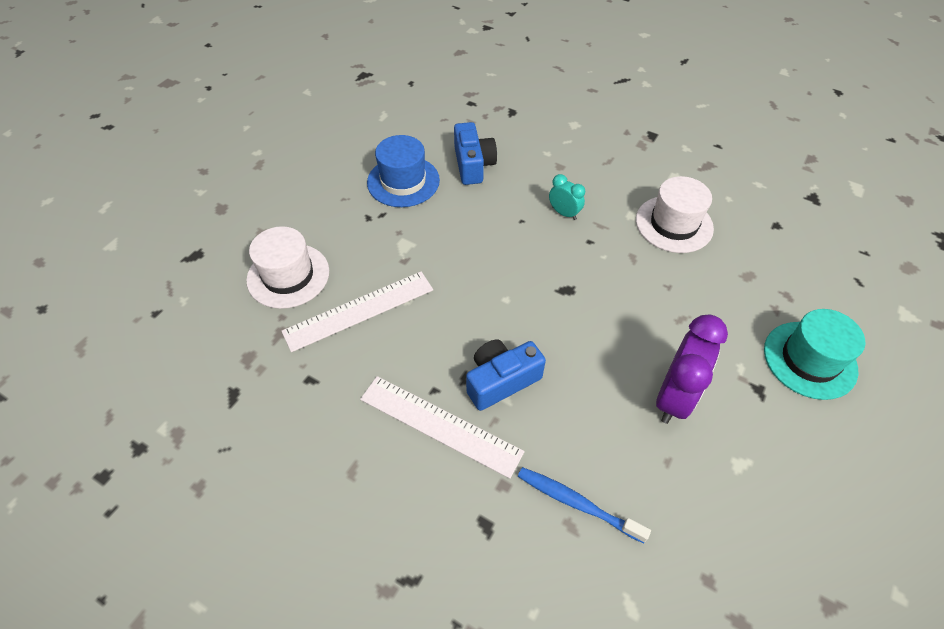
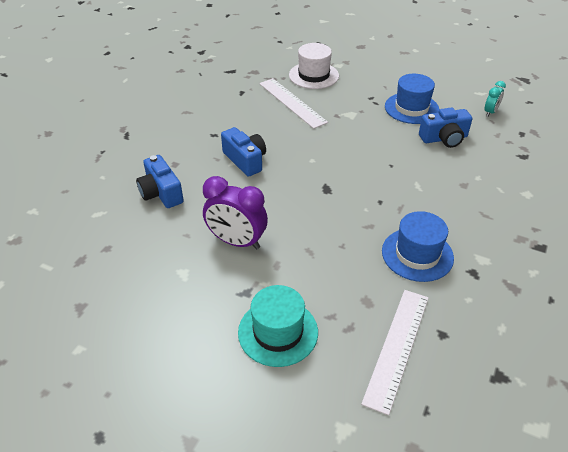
camera: 85 degrees right, 10 degrees down
white ruler [360,376,525,479] -> white ruler moved to [361,290,428,415]
blue toothbrush [518,467,651,543] -> blue camera [136,155,184,208]
turquoise clock [549,174,585,220] -> turquoise clock moved to [485,81,506,117]
white hat [636,176,714,253] -> blue hat [382,211,454,282]

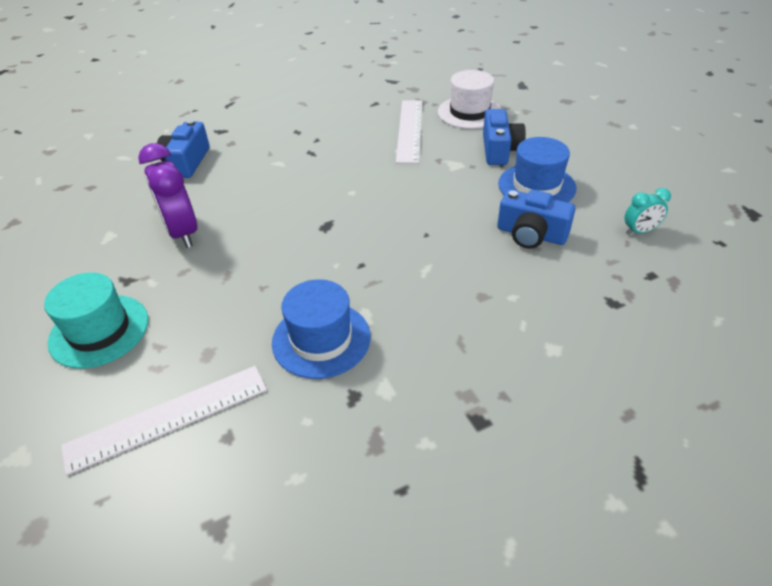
camera: 40 degrees right, 0 degrees up
blue camera [221,127,266,177] -> blue camera moved to [483,109,526,165]

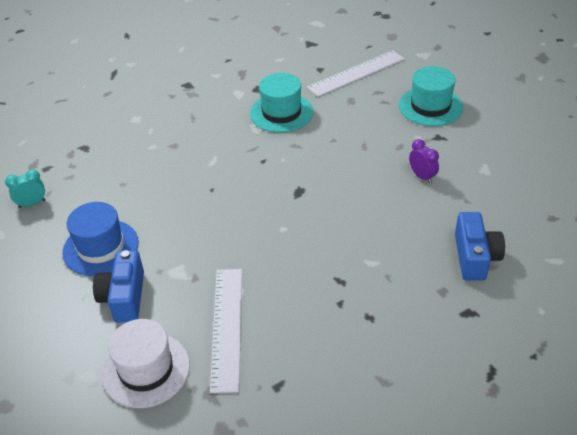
camera: 175 degrees right, 0 degrees up
purple clock [138,143,197,248] -> purple clock [409,139,439,184], size x0.53
blue hat [272,279,371,379] -> turquoise hat [250,73,313,133]
blue camera [497,190,575,249] -> none

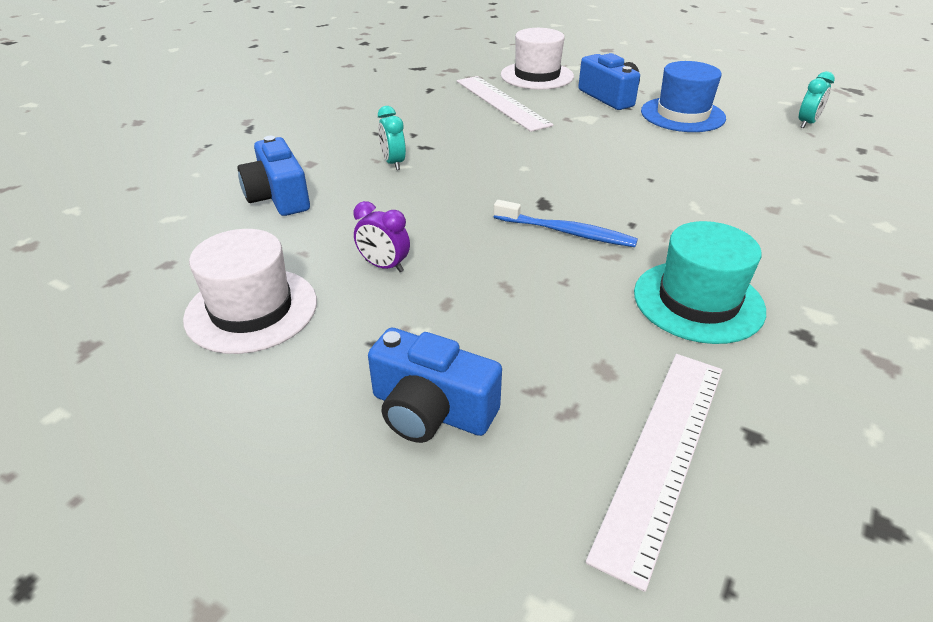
camera: 150 degrees right, 5 degrees down
turquoise hat [399,66,463,126] -> blue camera [368,328,502,443]
none -> white hat [183,229,317,354]
none -> turquoise clock [378,106,406,170]
none -> blue toothbrush [494,200,638,247]

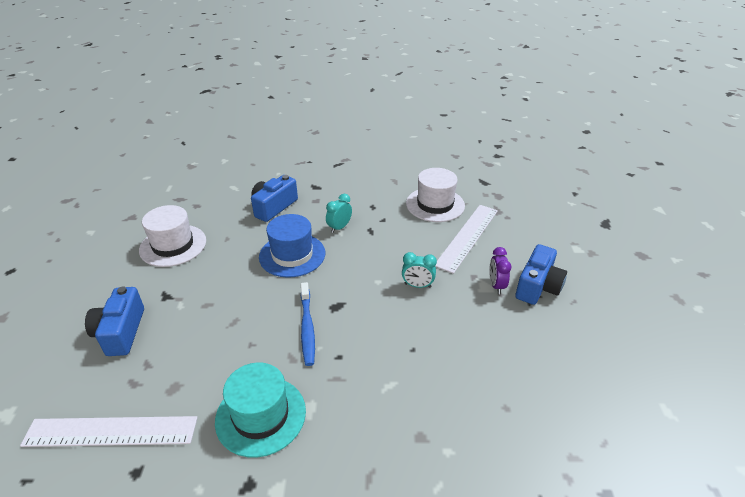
camera: 60 degrees right, 0 degrees up
purple clock [353,201,410,272] -> purple clock moved to [489,247,511,294]
white hat [501,28,574,90] -> white hat moved to [406,168,465,222]
blue hat [641,61,726,132] -> blue hat moved to [259,214,325,278]
turquoise clock [799,71,835,128] -> turquoise clock moved to [402,252,437,288]

